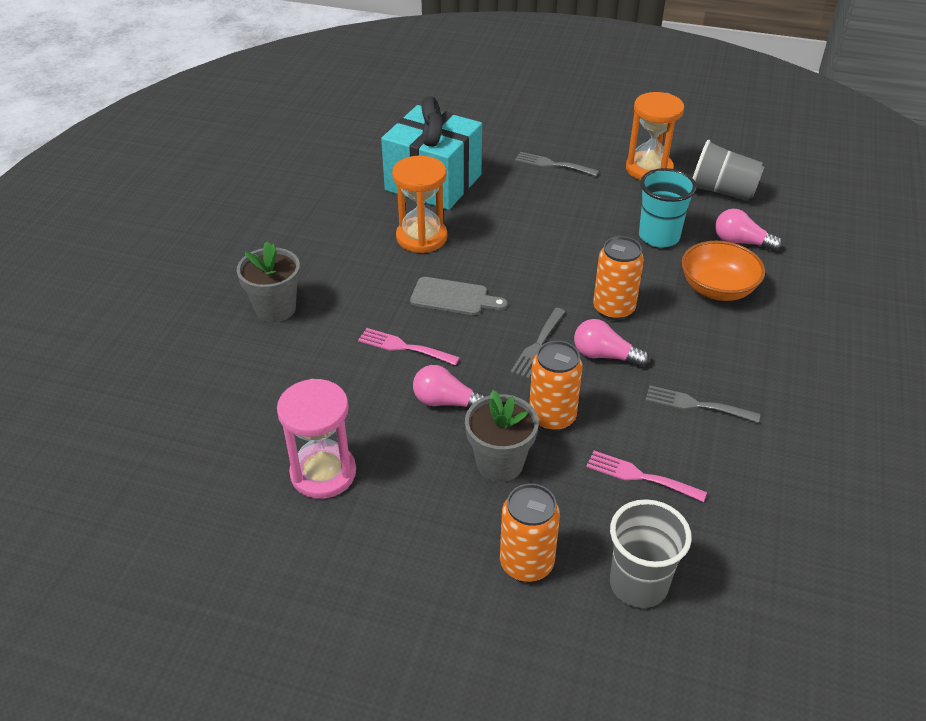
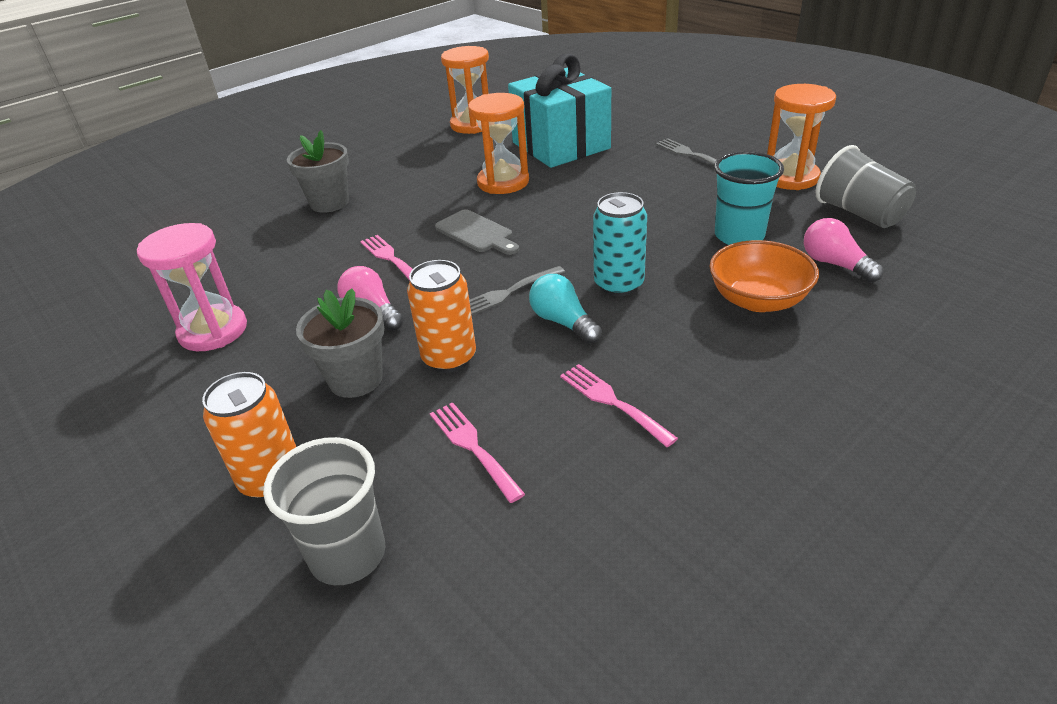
camera: 35 degrees right, 5 degrees down
pink light bulb [574,319,649,367] -> turquoise light bulb [529,274,602,344]
orange can [593,236,644,320] -> turquoise can [593,192,647,296]
grey fork [645,385,760,423] -> pink fork [560,364,678,447]
none -> orange hourglass [441,46,489,134]

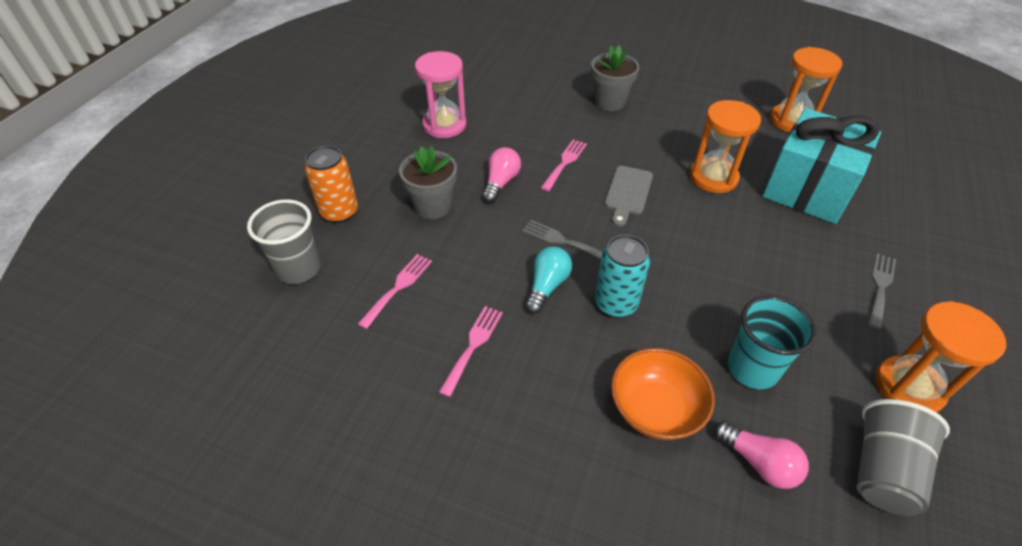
camera: 60 degrees right, 10 degrees up
orange can [407,260,476,373] -> none
pink light bulb [804,218,883,283] -> pink light bulb turned 105 degrees clockwise [714,421,809,489]

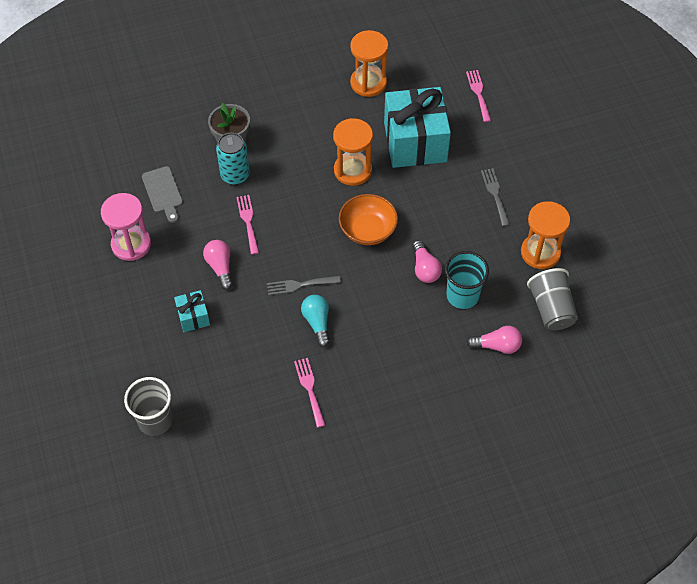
camera: 40 degrees left, 10 degrees up
orange can [305,145,358,223] -> none
pink fork [358,254,432,329] -> pink fork moved to [466,70,491,122]
grey flower pot [399,146,457,219] -> turquoise gift [174,290,210,332]
turquoise can [595,235,650,318] -> turquoise can moved to [216,133,250,185]
grey cutting board [605,166,653,226] -> grey cutting board moved to [142,166,183,223]
orange bowl [611,348,715,440] -> orange bowl moved to [339,194,398,245]
none -> pink light bulb [412,240,442,283]

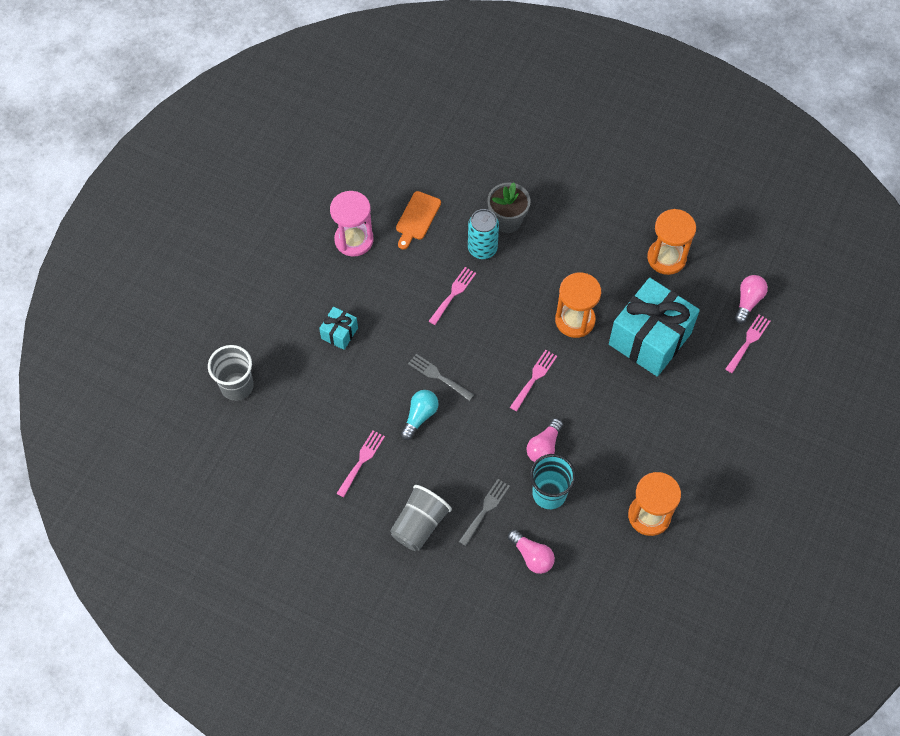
camera: 45 degrees right, 5 degrees up
grey cutting board [142,166,183,223] -> orange cutting board [396,191,441,250]
pink light bulb [203,240,233,290] -> pink light bulb moved to [735,275,768,324]
orange bowl [339,194,398,245] -> pink fork [510,350,557,411]
grey fork [481,168,510,226] -> grey fork moved to [459,479,510,546]
grey cup [527,268,578,331] -> grey cup moved to [390,485,452,551]

